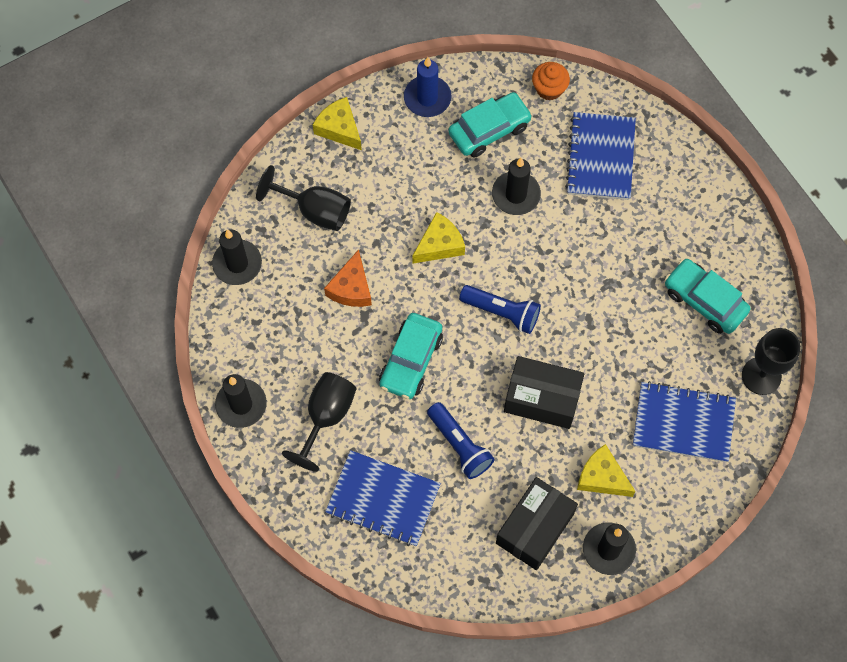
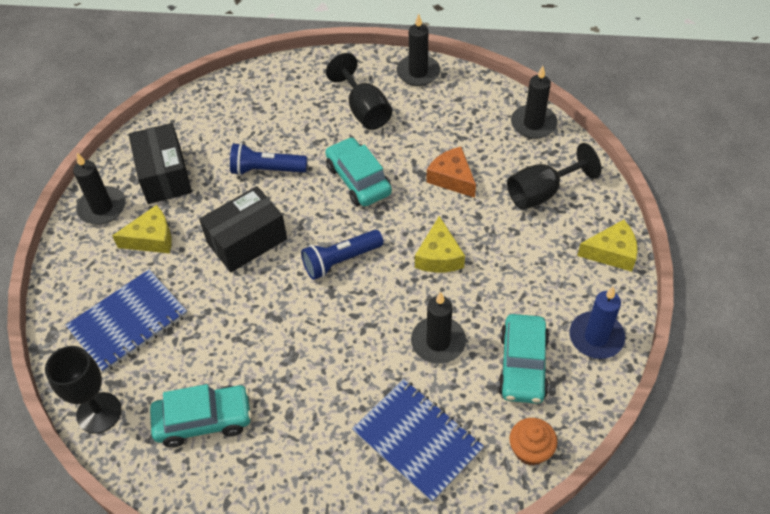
camera: 130 degrees right, 15 degrees down
blue notebook [325,450,441,546] -> none

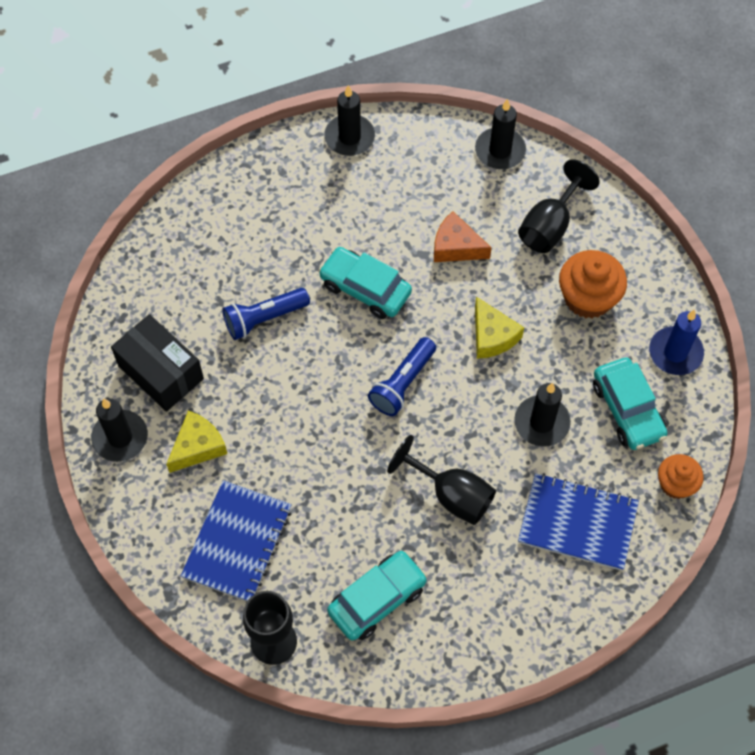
camera: 30 degrees left, 10 degrees up
black box [199,186,287,272] -> none
black goblet [326,53,392,130] -> black goblet moved to [387,435,496,525]
yellow cheese [577,220,638,272] -> none
none -> orange cupcake [559,250,627,318]

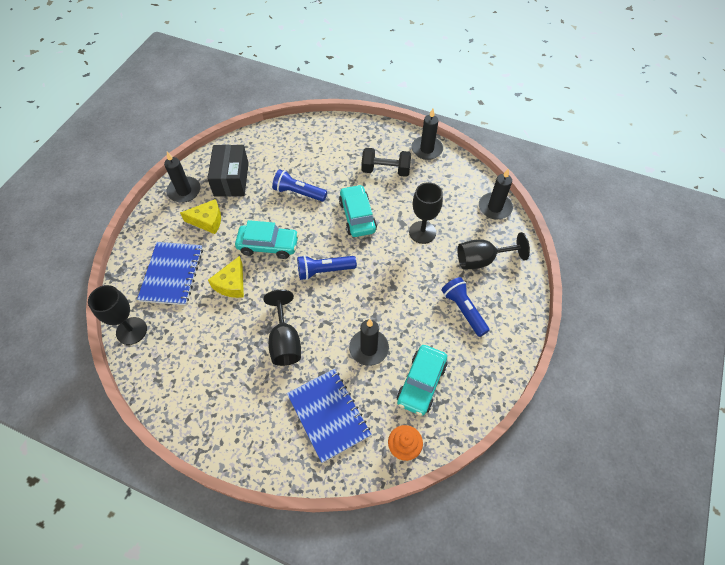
camera: 45 degrees right, 5 degrees down
blue notebook [181,480,292,601] -> blue notebook turned 60 degrees counterclockwise [137,242,203,305]
turquoise car [327,551,428,641] -> turquoise car moved to [235,220,299,259]
orange cheese [434,211,492,262] -> black goblet [409,182,443,244]
yellow cheese [475,297,524,359] -> yellow cheese moved to [208,256,244,298]
orange cupcake [559,250,627,318] -> blue flashlight [441,277,490,337]
blue candle [649,309,704,375] -> none
none -> black dumbbell [362,148,411,177]

